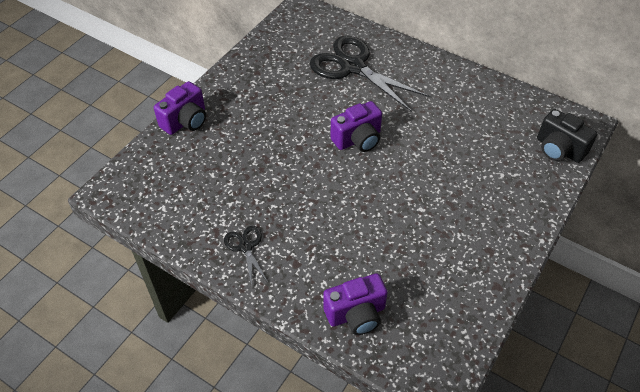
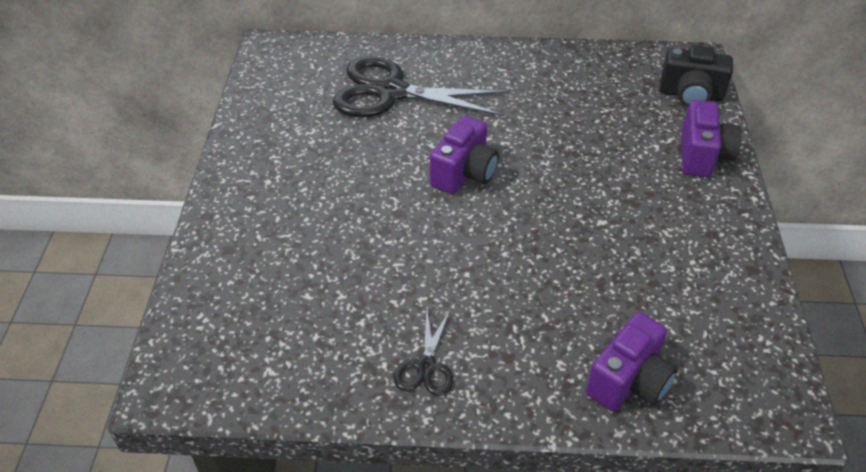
camera: 30 degrees left, 5 degrees down
purple camera [154,81,206,135] -> purple camera moved to [681,100,742,177]
black scissors [224,226,268,287] -> black scissors turned 120 degrees counterclockwise [394,308,453,396]

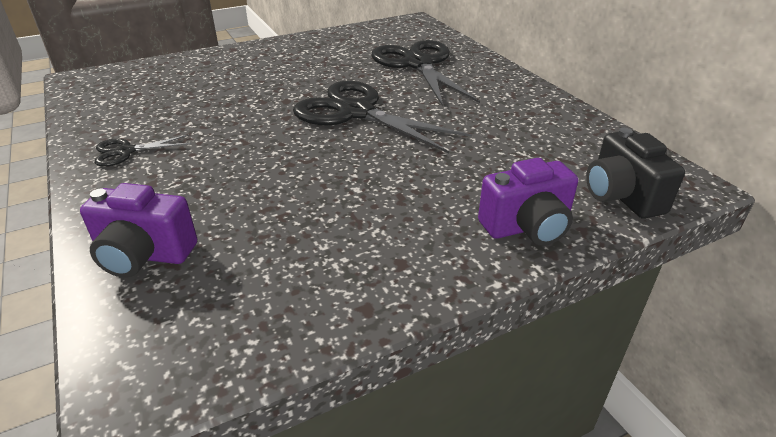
camera: 60 degrees right, 10 degrees down
purple camera [430,116,499,194] -> black scissors [293,81,472,153]

